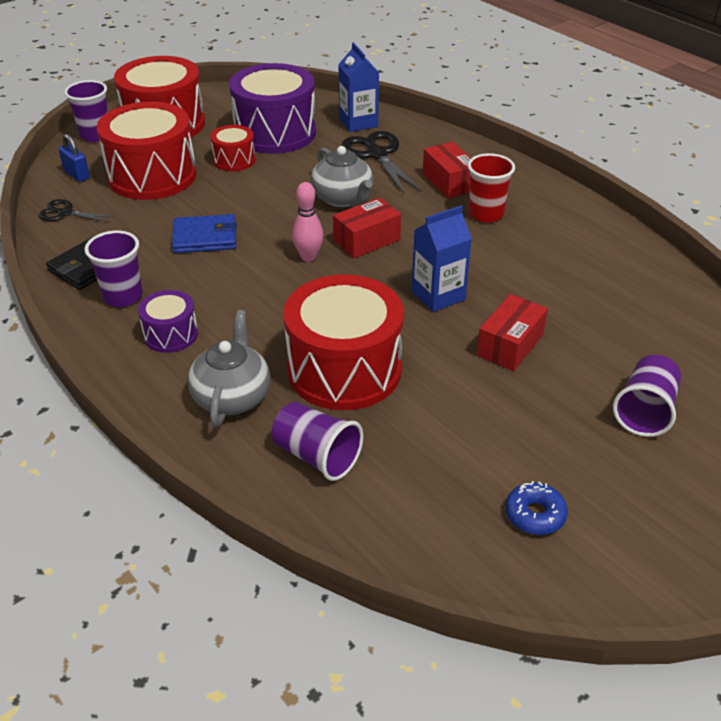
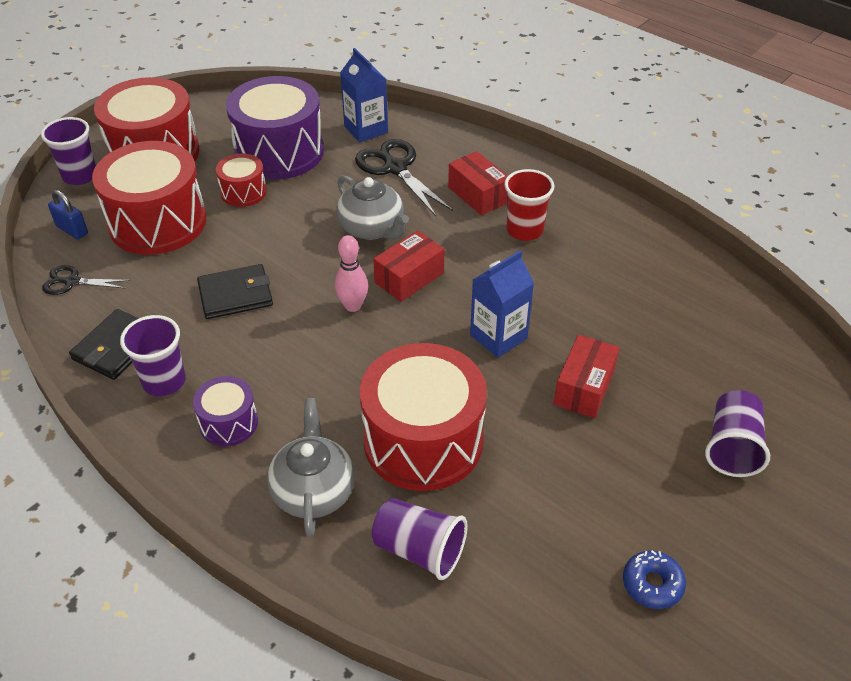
camera: 10 degrees left, 5 degrees up
blue wallet [172,214,237,253] -> black wallet [197,264,273,319]

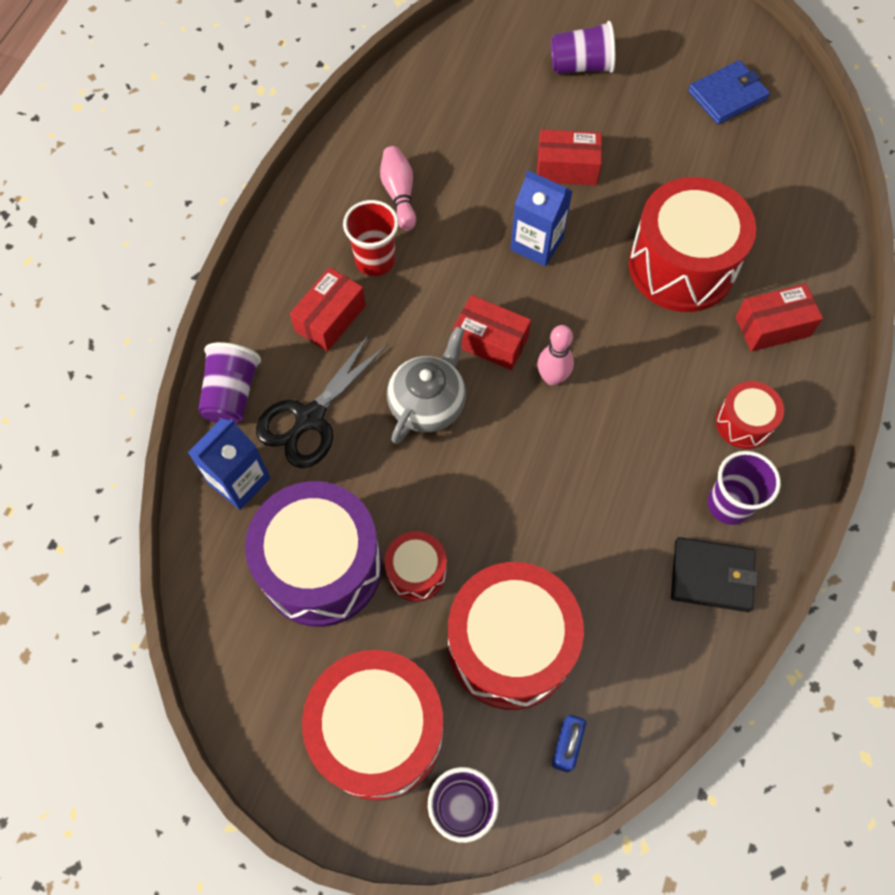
camera: 110 degrees left, 20 degrees up
black scissors [42,265,131,295] -> none
purple drum [193,376,258,447] -> red drum [716,381,784,449]
black wallet [197,264,273,319] -> none
grey teapot [267,398,355,537] -> red box [736,284,823,352]
purple cup [372,498,468,580] -> purple cup moved to [198,342,261,424]
blue donut [623,550,686,609] -> blue wallet [688,60,770,124]
none -> pink bowling pin [380,146,416,231]

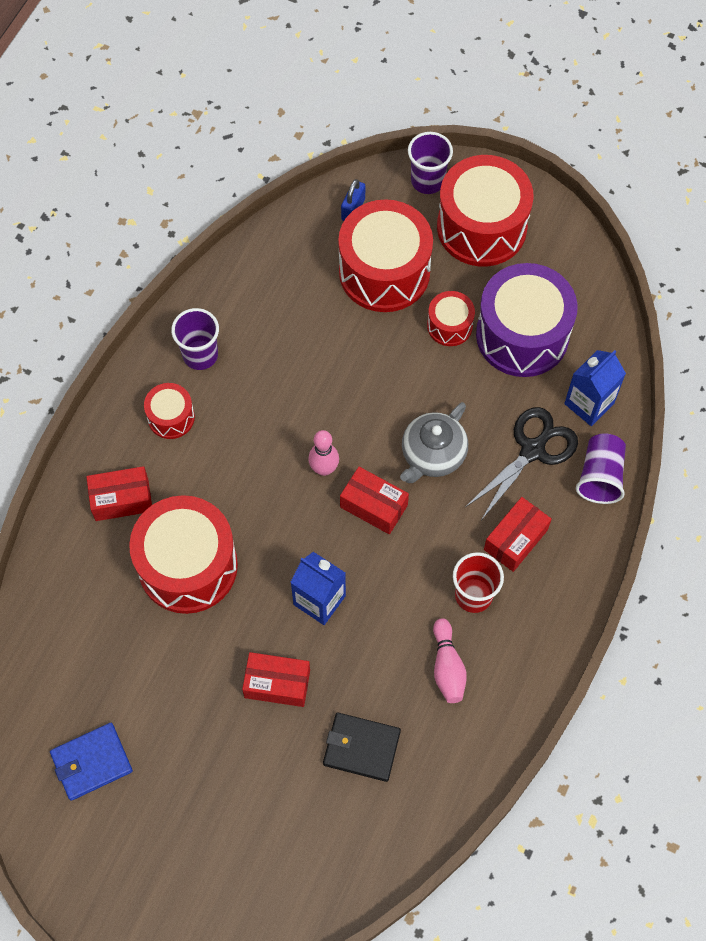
camera: 175 degrees left, 0 degrees up
purple cup [551,21,615,74] -> none
black wallet [671,537,758,612] -> black wallet moved to [323,713,401,782]

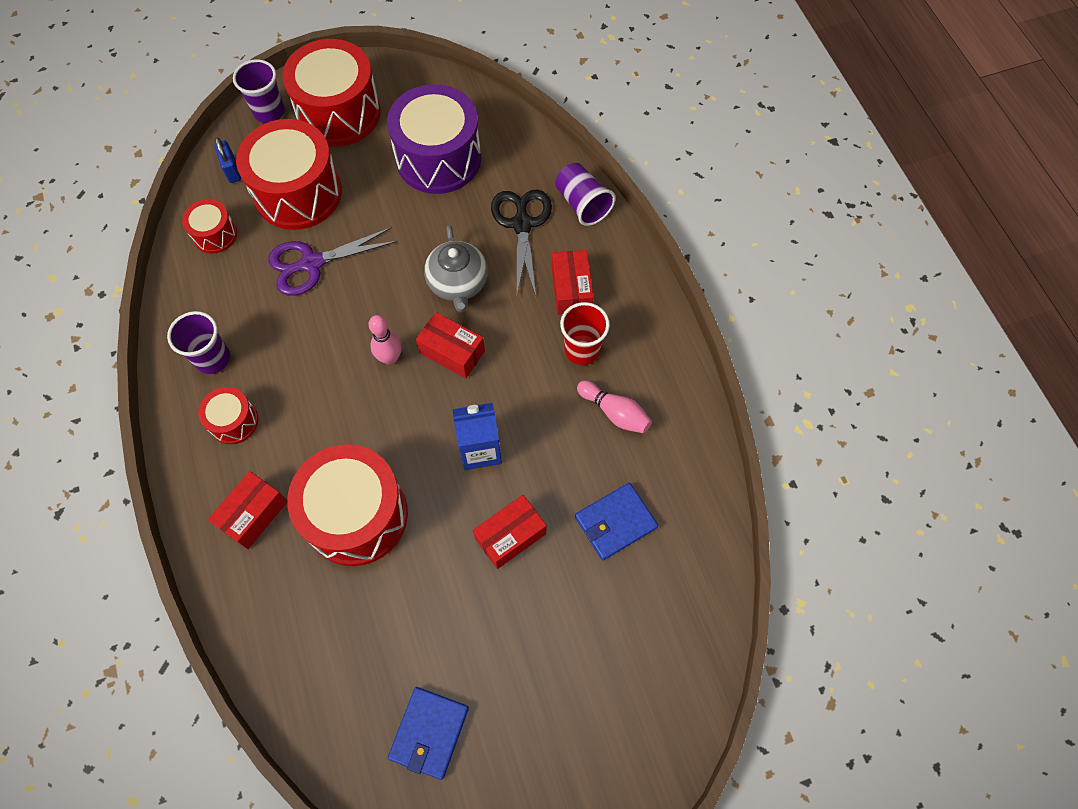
camera: 45 degrees left, 0 degrees up
black wallet [323,713,401,782] -> blue wallet [575,483,658,560]
red box [340,467,409,534] -> red box turned 45 degrees clockwise [416,312,485,378]
red drum [427,291,475,346] -> red drum moved to [182,199,237,253]
blue carton [564,350,626,426] -> none
none -> purple scissors [268,227,398,296]

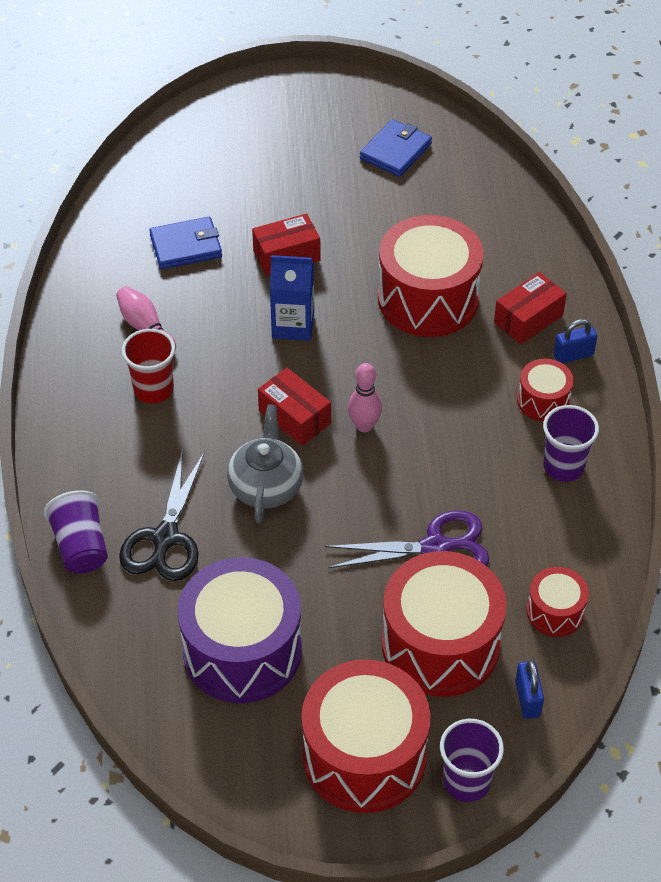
camera: 165 degrees left, 15 degrees down
red box [552,250,594,315] -> none
none -> blue padlock [554,319,597,363]

